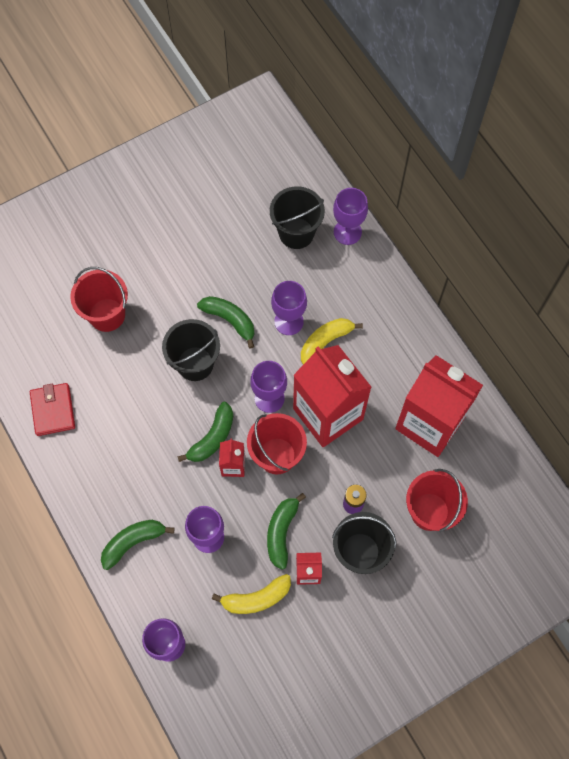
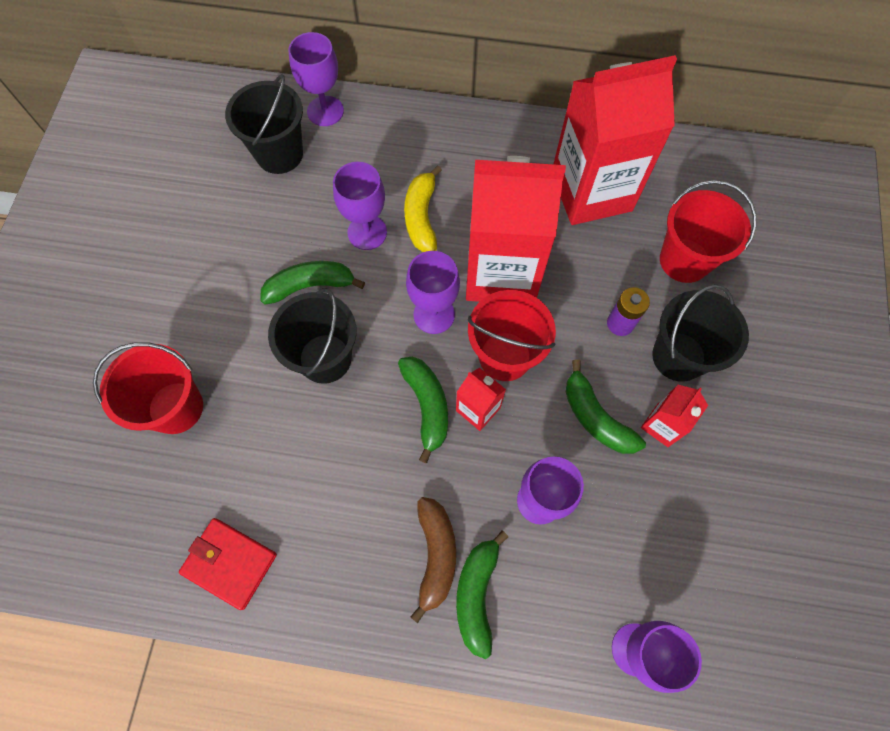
camera: 50 degrees left, 0 degrees up
yellow banana [212,574,291,614] -> none
none -> brown banana [411,497,456,623]

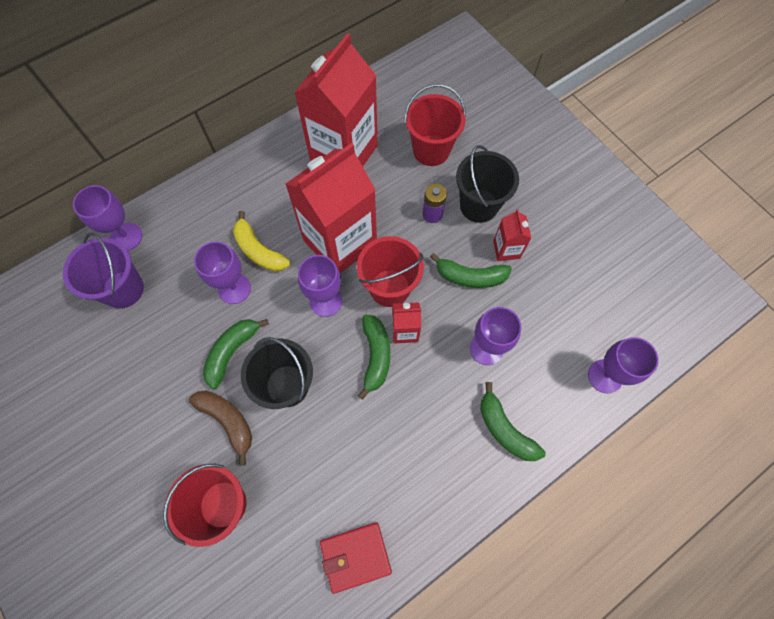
camera: 45 degrees left, 0 degrees up
black bucket [225,74,303,174] -> purple bucket [63,232,144,309]
green banana [398,356,448,463] -> green banana turned 60 degrees clockwise [358,315,390,400]
brown banana [411,497,456,623] -> brown banana moved to [189,390,252,466]

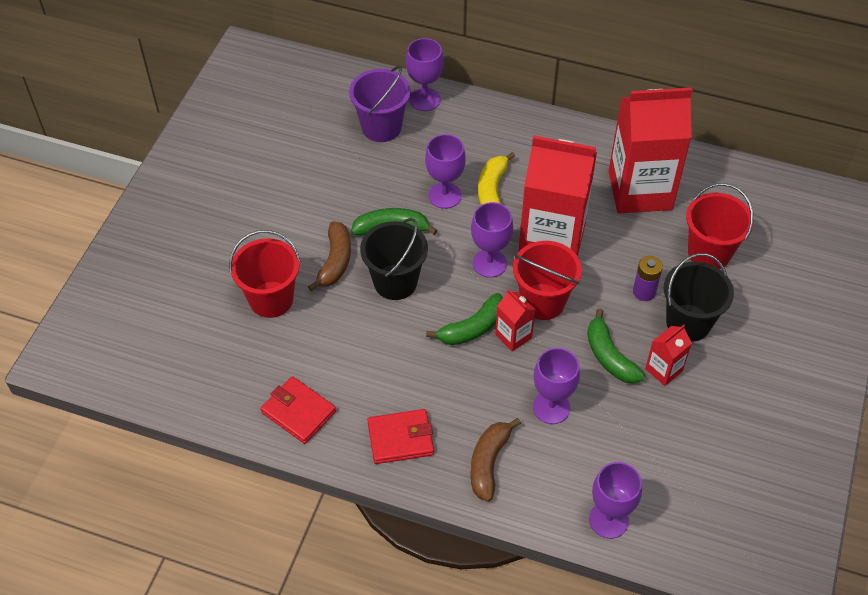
camera: 55 degrees right, 15 degrees down
green banana [480,382,546,461] -> brown banana [470,418,521,502]
none -> red wallet [367,409,434,464]

